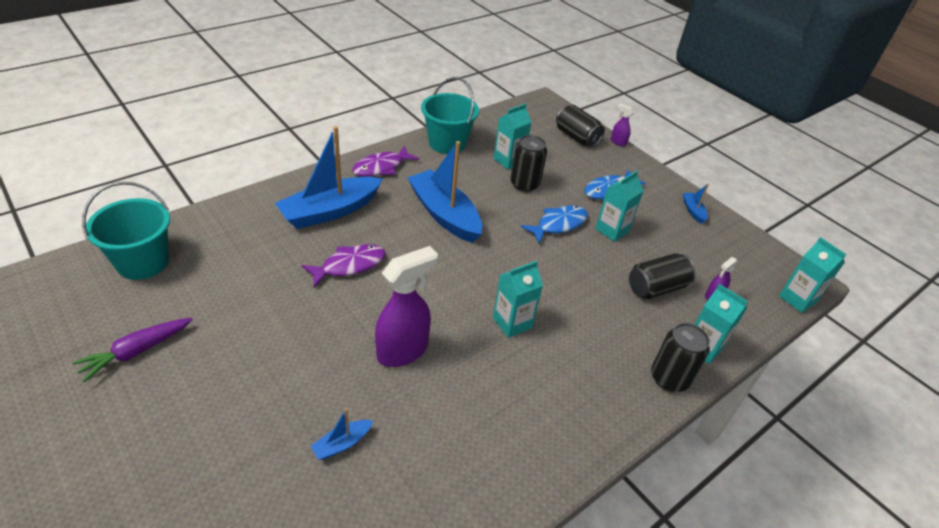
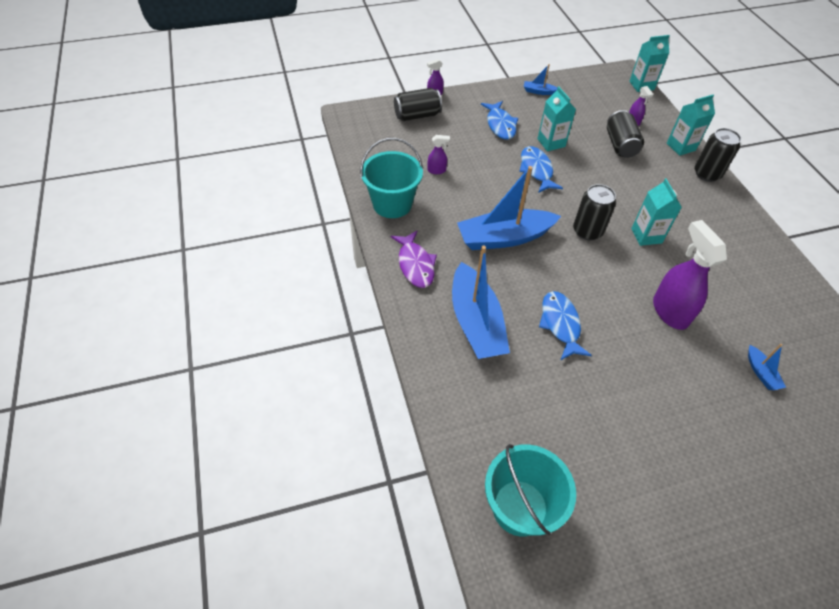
camera: 65 degrees left, 10 degrees up
purple carrot [72,318,193,382] -> none
purple fish [302,244,386,287] -> blue fish [539,291,592,361]
turquoise carton [494,103,532,170] -> purple spray bottle [428,135,450,174]
black can [510,135,547,192] -> black can moved to [573,184,616,240]

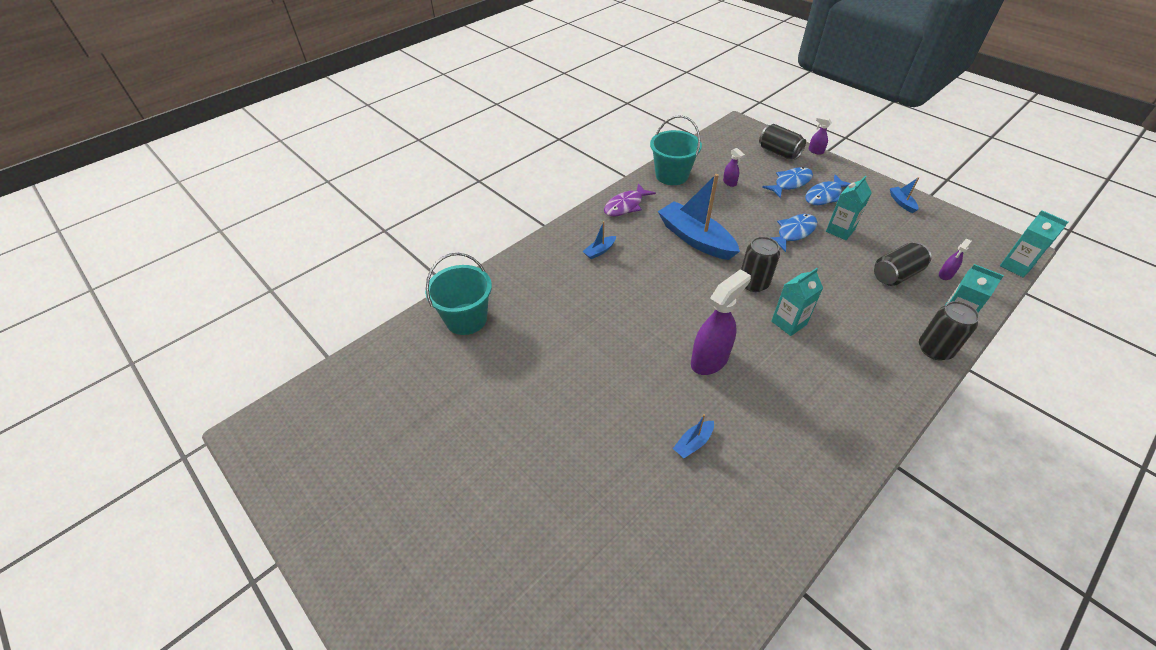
camera: 65 degrees right, 5 degrees down
blue boat [452,246,510,359] -> blue boat [582,221,616,259], size x0.43
blue fish [539,291,592,361] -> blue fish moved to [762,167,813,198]

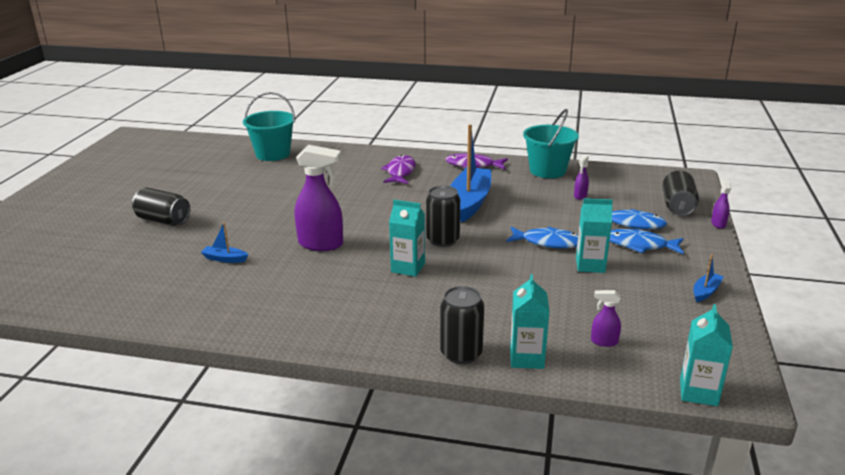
camera: 55 degrees right, 20 degrees down
blue boat [582,221,616,259] -> purple fish [381,155,416,184]
black can [874,243,932,286] -> black can moved to [132,188,190,226]

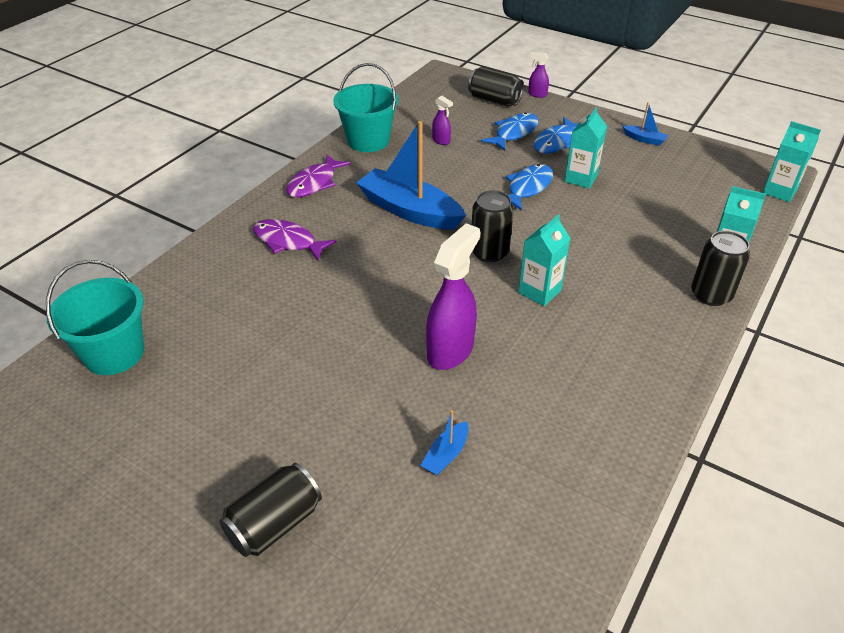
camera: 70 degrees left, 15 degrees up
purple spray bottle [591,290,621,347] -> none
blue boat [693,254,724,302] -> blue boat turned 150 degrees clockwise [623,102,668,146]

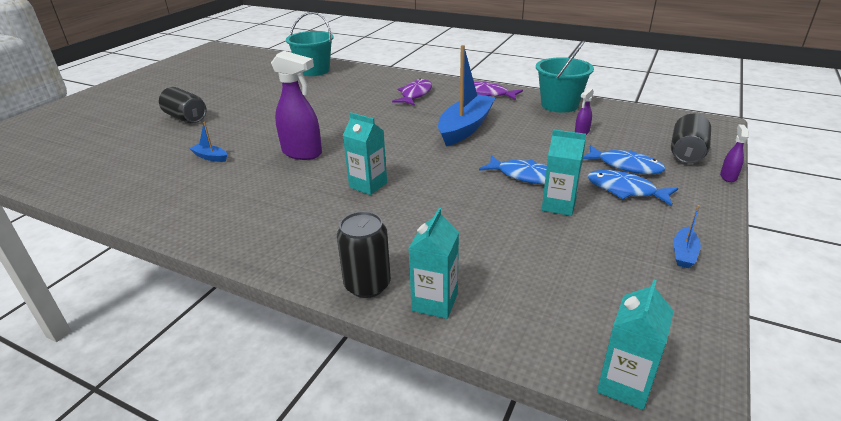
camera: 85 degrees right, 10 degrees down
black can [472,190,514,262] -> none

